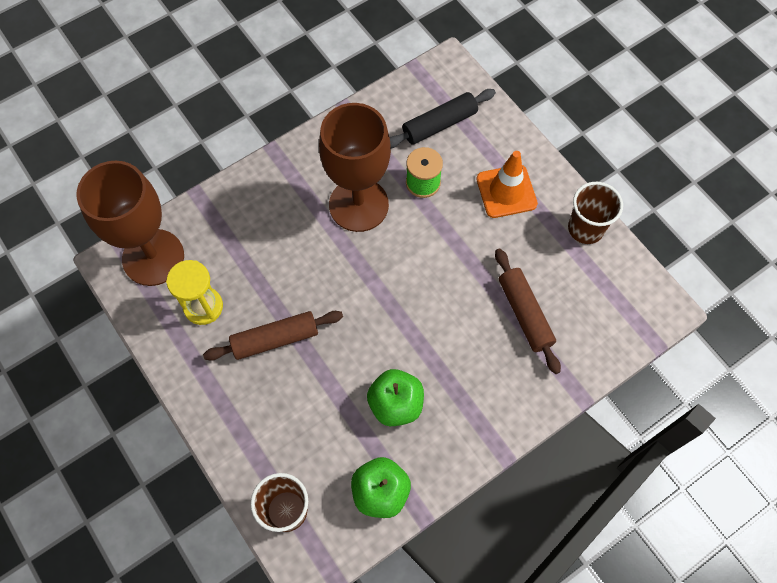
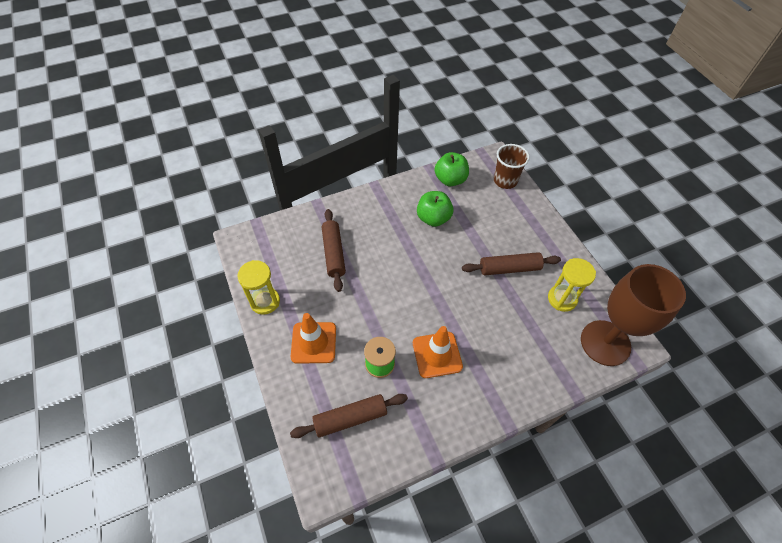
camera: 170 degrees left, 10 degrees down
brown goblet [319,103,391,232] -> orange traffic cone [413,326,463,378]
black rolling pin [389,89,496,148] -> brown rolling pin [290,394,408,438]
brown cup [568,182,623,244] -> yellow hourglass [237,260,280,315]

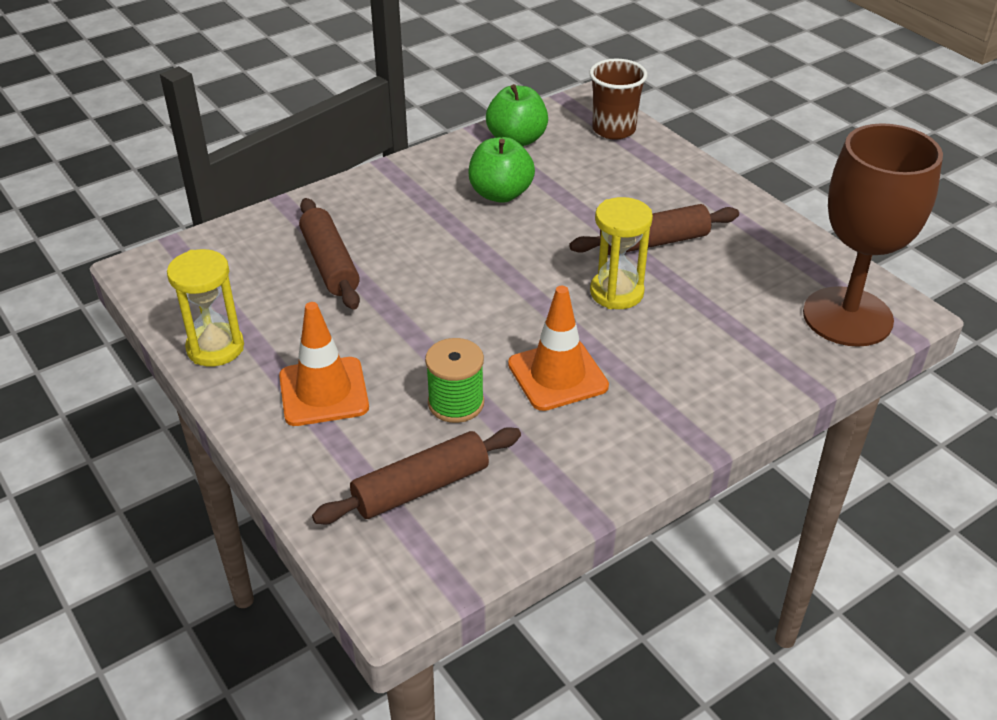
camera: 10 degrees left, 15 degrees down
yellow hourglass [548,258,596,312] -> yellow hourglass moved to [590,197,653,309]

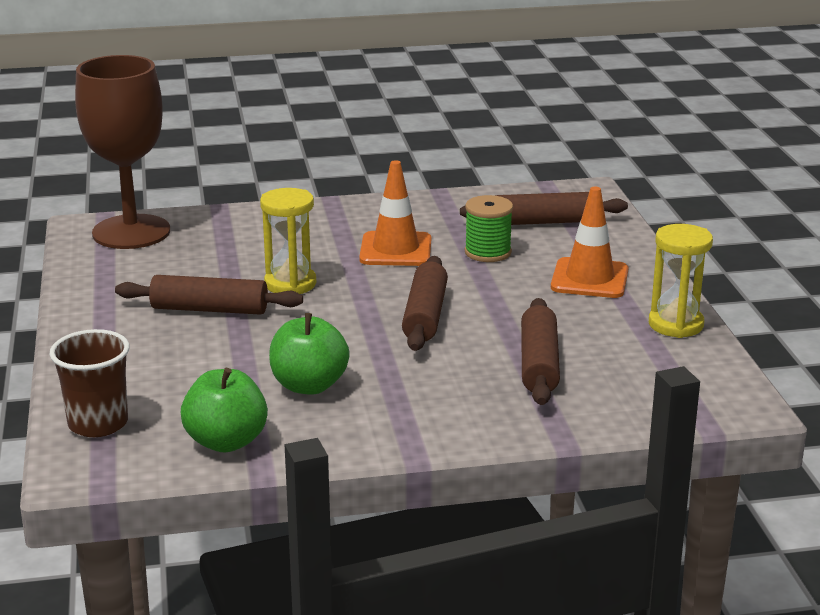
camera: 155 degrees left, 15 degrees down
none -> brown rolling pin [402,256,448,351]

